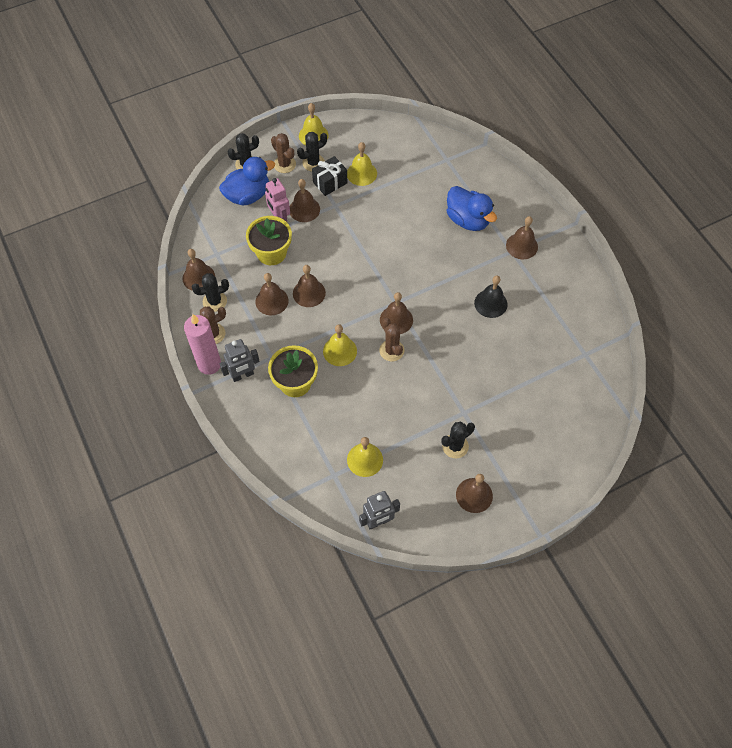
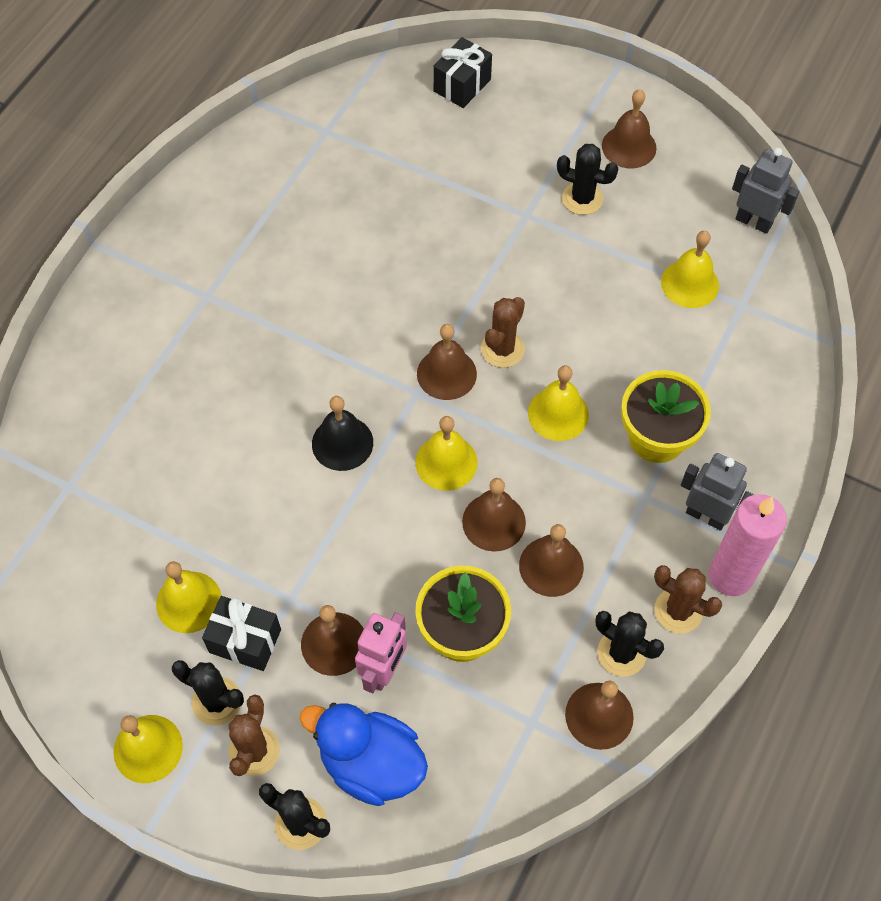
camera: 125 degrees left, 0 degrees up
blue duck [447,186,497,231] -> none
black bell [474,276,508,318] -> black bell moved to [312,396,373,471]
brown bell [506,216,538,259] -> none
none -> yellow bell [416,416,477,490]
none -> black gift [433,37,492,108]

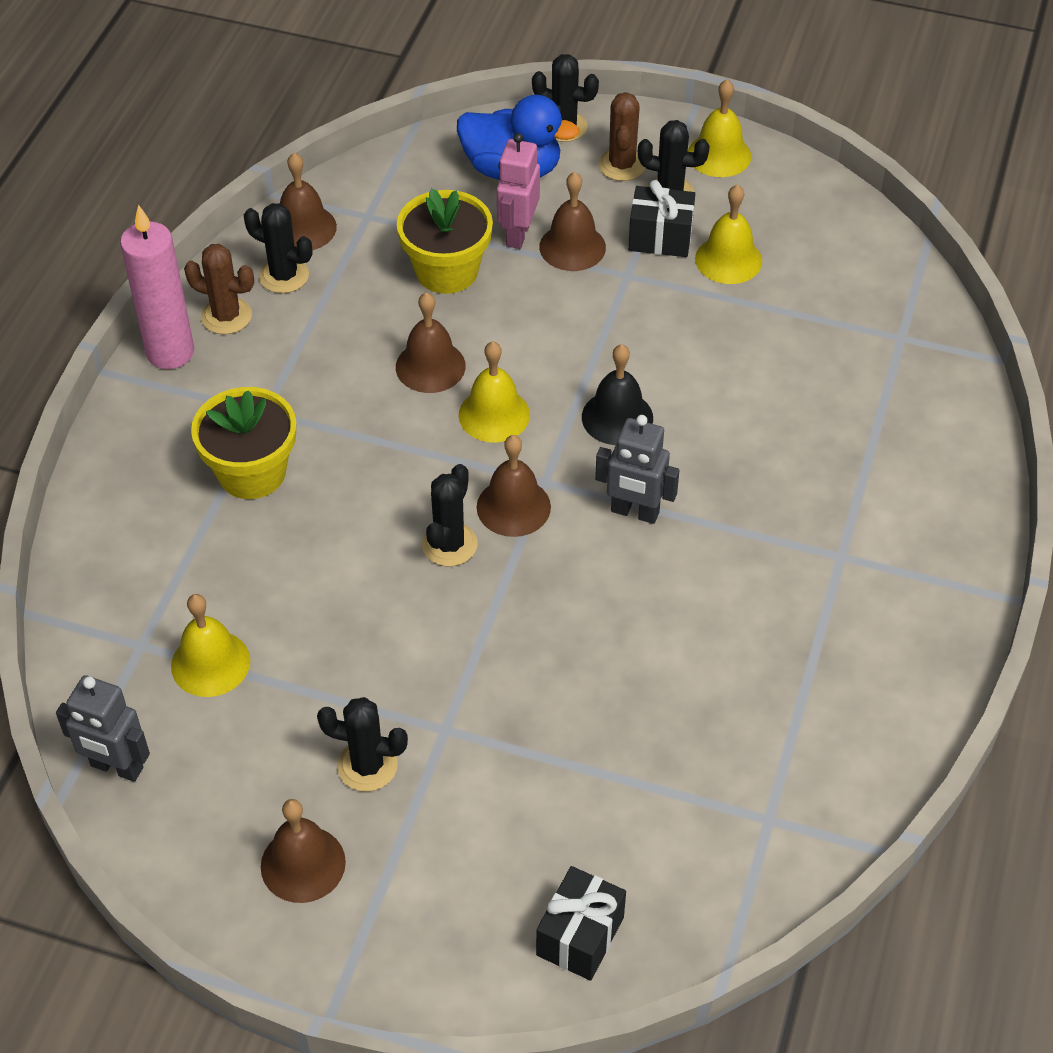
camera: 170 degrees right, 10 degrees down
brown cactus [481,297,525,368] -> black cactus [422,464,477,566]
brown bell [519,524,584,597] -> none
yellow bell [528,365,589,441] -> none
grey robot [681,453,754,531] -> grey robot moved to [595,415,679,524]

